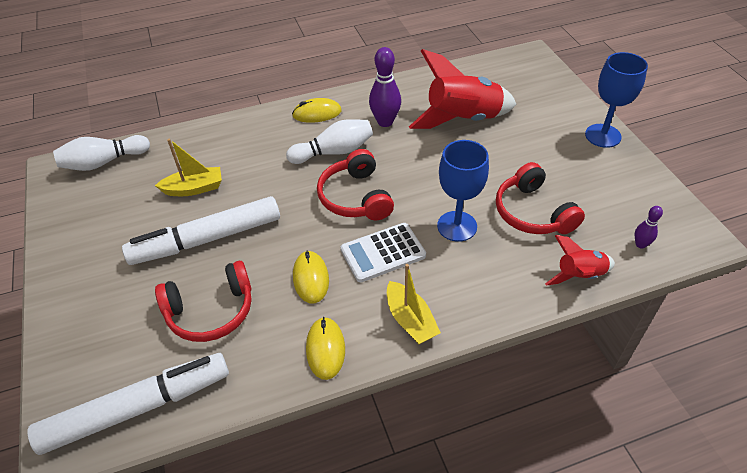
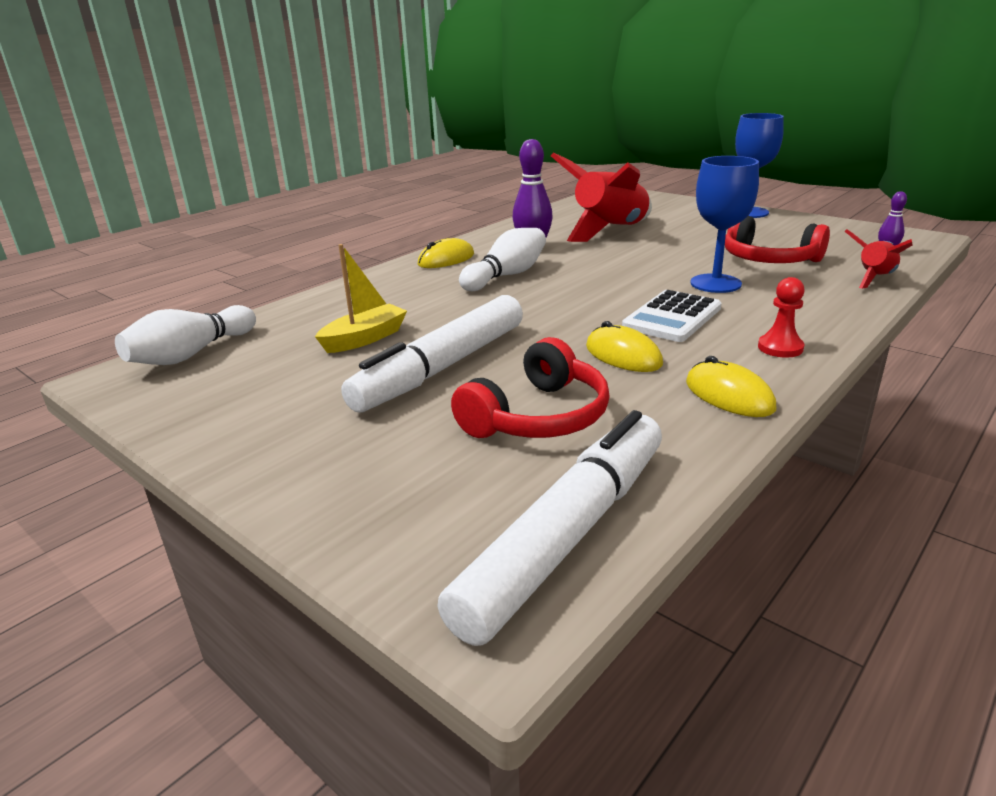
camera: 30 degrees left, 20 degrees down
red headphones [317,149,394,220] -> none
yellow boat [387,264,441,344] -> red pawn [758,277,805,358]

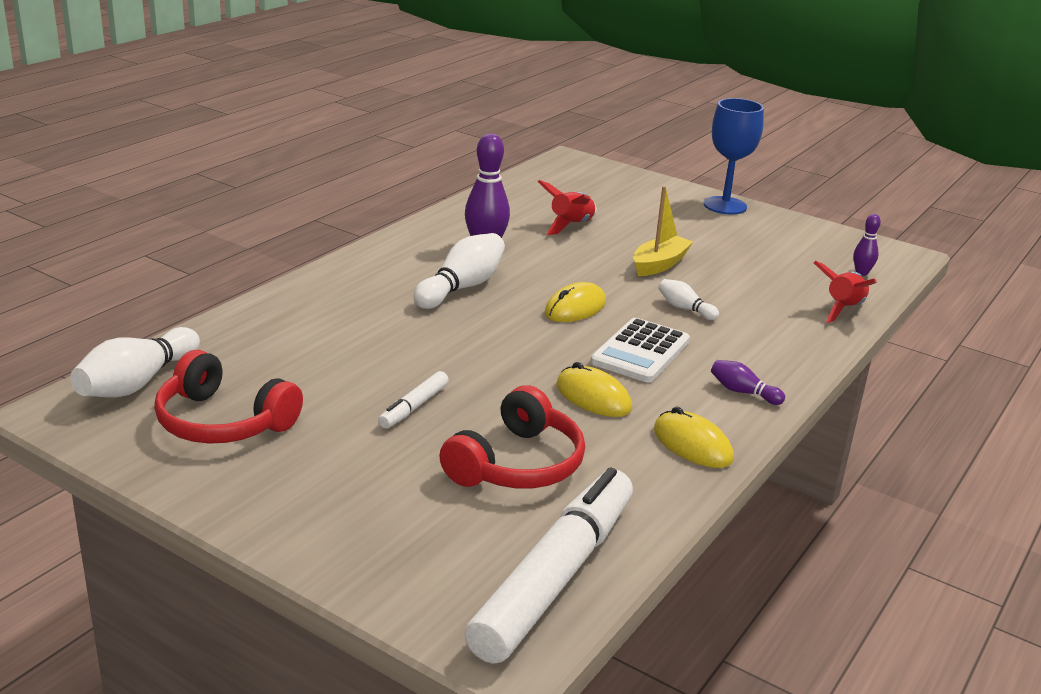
camera: 10 degrees left, 0 degrees up
yellow boat [315,244,407,353] -> yellow boat moved to [633,186,693,276]
white marker [341,295,523,413] -> white marker [378,371,449,428], size x0.44
yellow mouse [418,238,474,268] -> yellow mouse moved to [544,282,606,322]
red rocket [551,152,652,242] -> red rocket [538,180,597,235], size x0.54
blue goblet [690,156,759,293] -> white bowling pin [659,279,719,320]
red headphones [725,216,830,263] -> red headphones moved to [154,350,303,444]
red pawn [758,277,805,358] -> purple bowling pin [711,360,785,405]

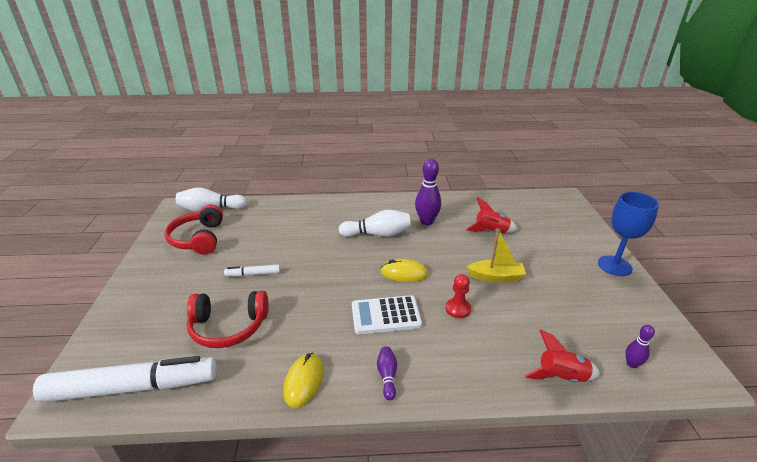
camera: 55 degrees right, 5 degrees up
yellow mouse [556,362,632,417] -> none
white bowling pin [659,279,719,320] -> red pawn [445,274,471,318]

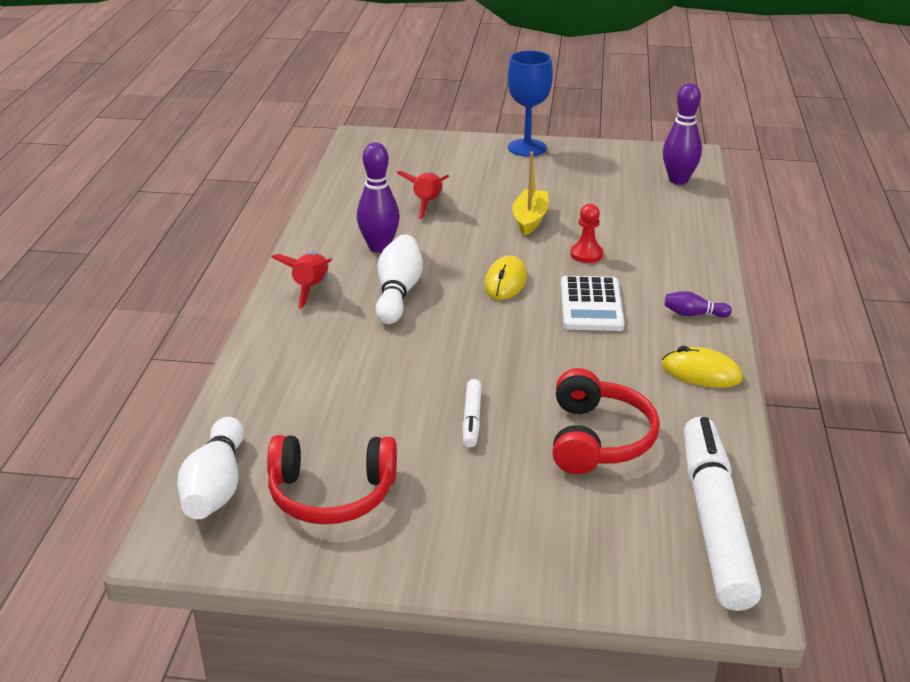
camera: 80 degrees left, 0 degrees up
red rocket [524,330,600,383] -> red rocket moved to [271,252,332,309]
purple bowling pin [625,325,655,368] -> purple bowling pin [663,83,702,185], size x1.87

